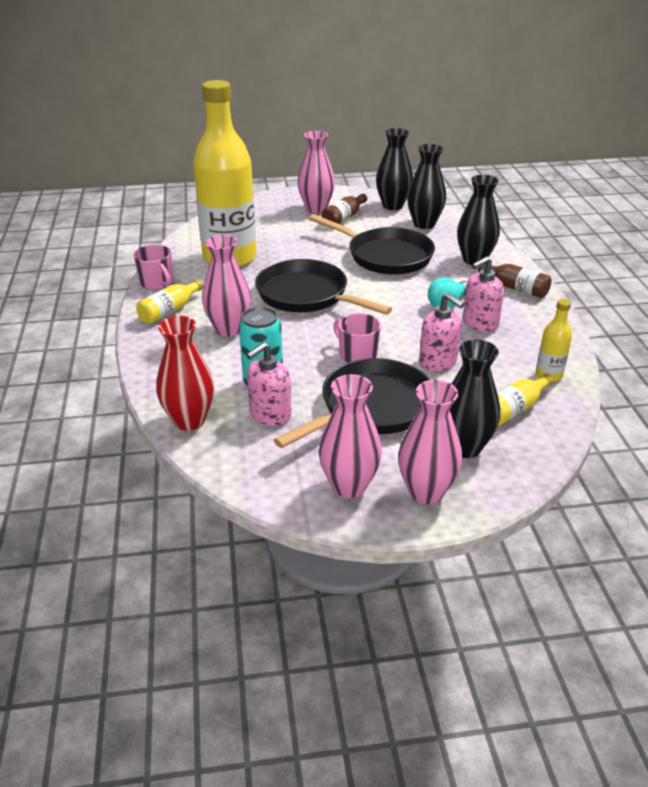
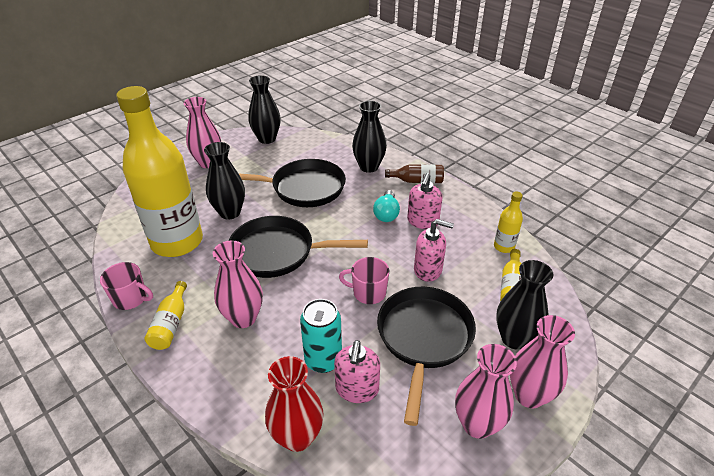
camera: 35 degrees left, 5 degrees up
brown bottle [321,194,367,224] -> none
black vase [407,144,446,229] -> black vase moved to [204,142,245,219]

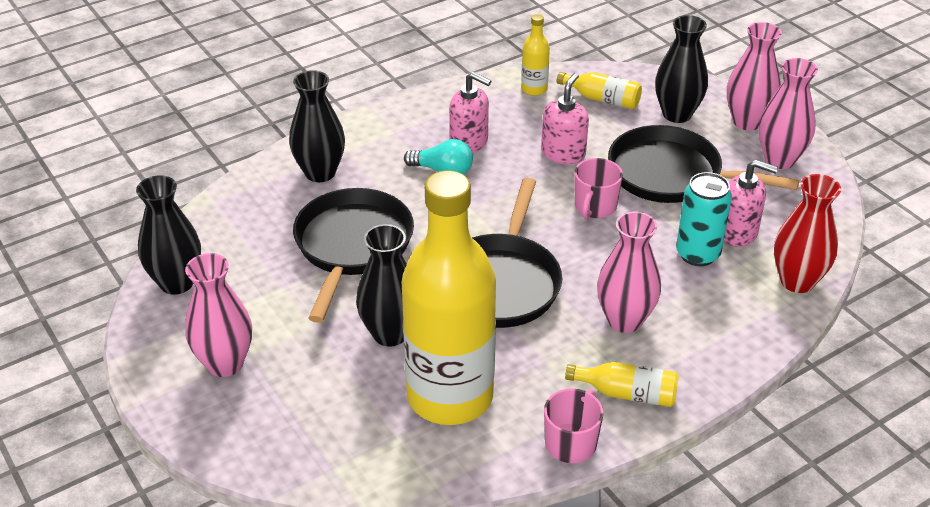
camera: 80 degrees left, 0 degrees up
brown bottle [385,164,444,183] -> none

